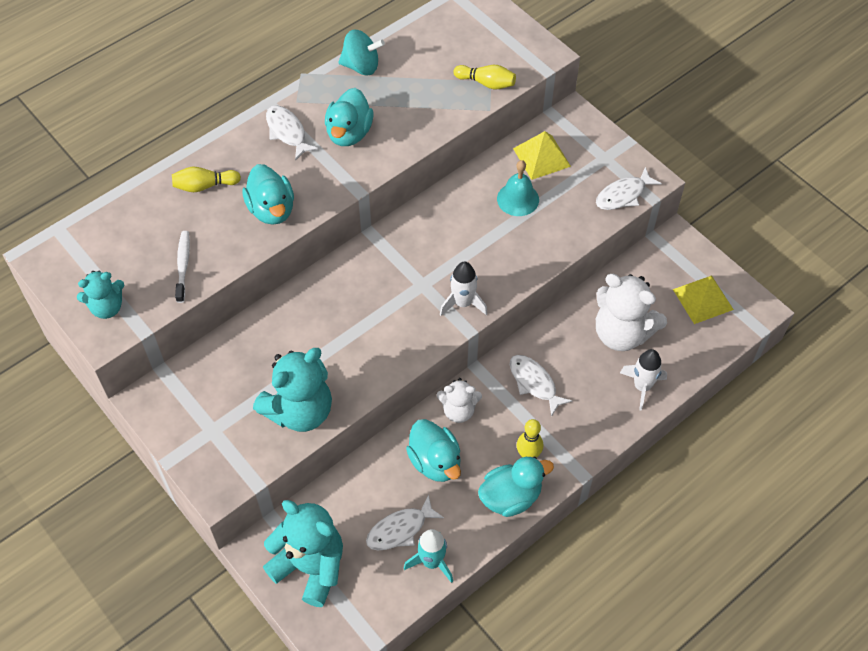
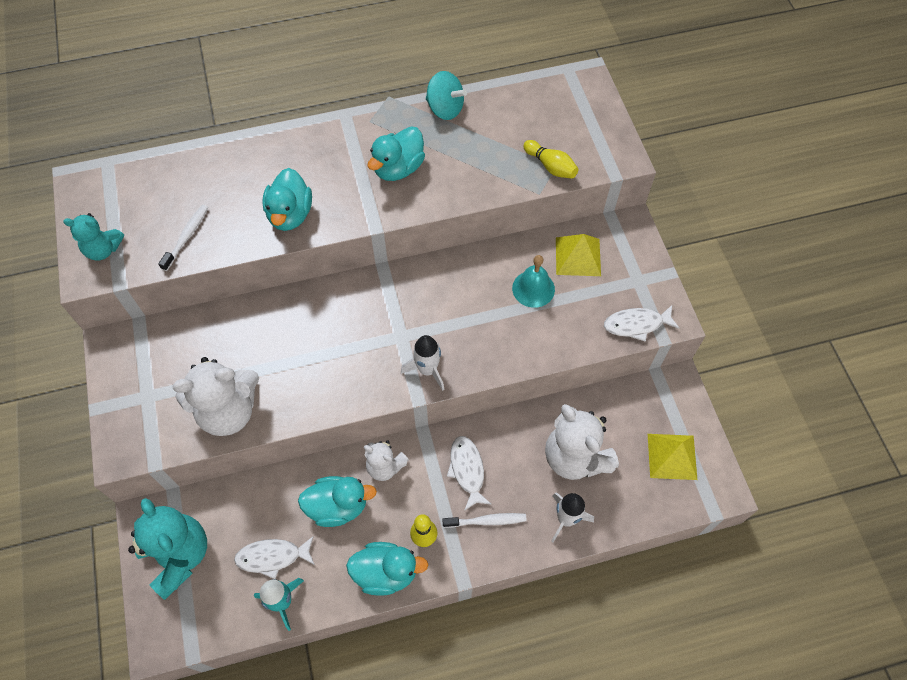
camera: 25 degrees right, 5 degrees up
yellow bowling pin [172,167,241,192] -> none
turquoise teddy bear [253,348,332,432] -> white teddy bear [172,357,259,436]
white fish [266,105,319,161] -> none
turquoise duck [406,419,461,482] -> turquoise duck turned 90 degrees counterclockwise [298,476,377,527]
none -> white toothbrush [442,513,527,528]

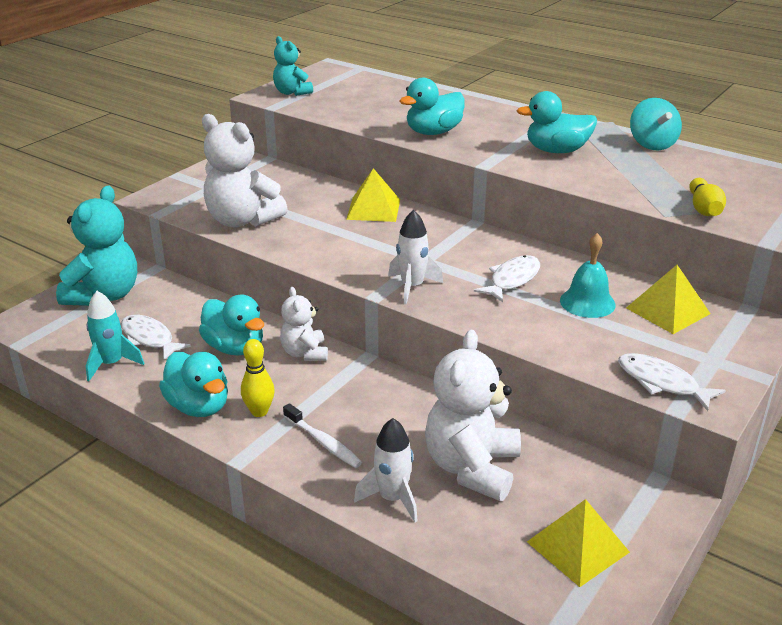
camera: 50 degrees right, 30 degrees down
white toothbrush [158,205,208,271] -> none
white fish [447,436,492,511] -> white fish moved to [474,255,540,302]
none -> yellow pyramid [346,168,400,222]

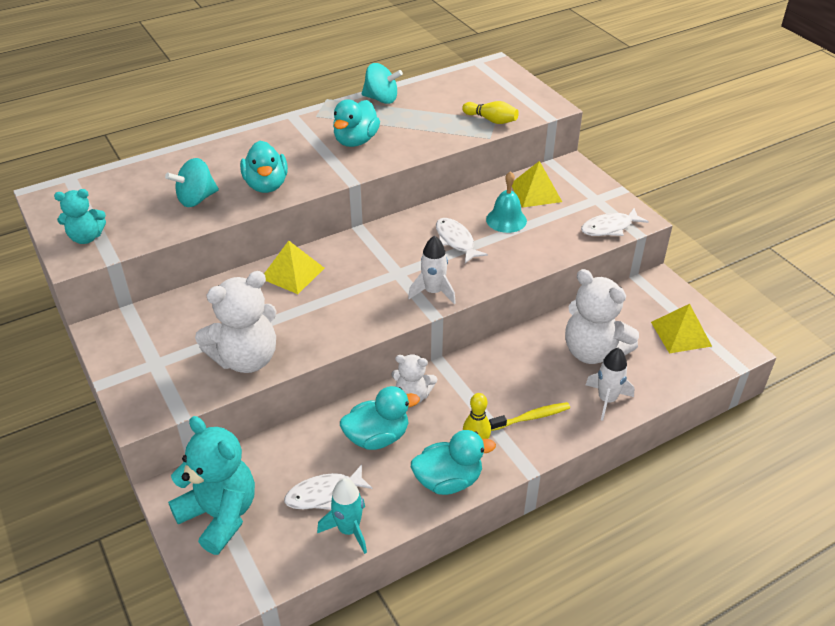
camera: 65 degrees left, 10 degrees up
white toothbrush [283,403,362,468] -> yellow toothbrush [489,402,570,431]
none -> turquoise spinning top [165,158,219,207]

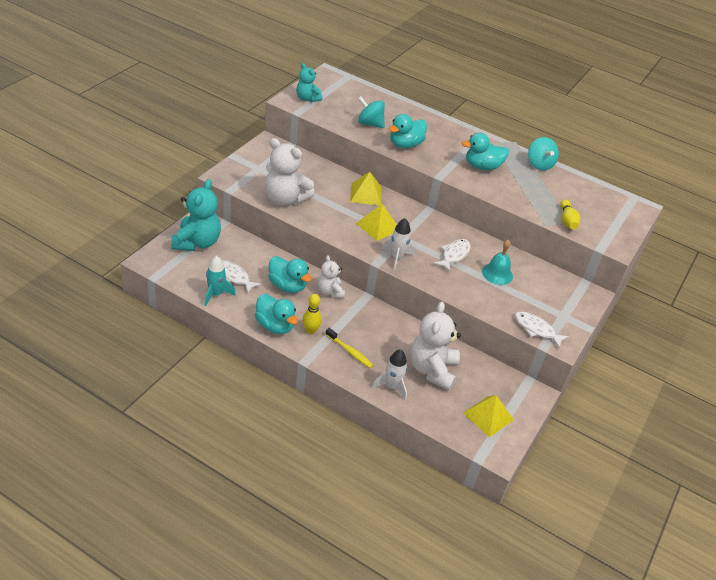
camera: 55 degrees right, 0 degrees up
yellow pyramid [512,161,562,208] -> yellow pyramid moved to [356,204,397,241]

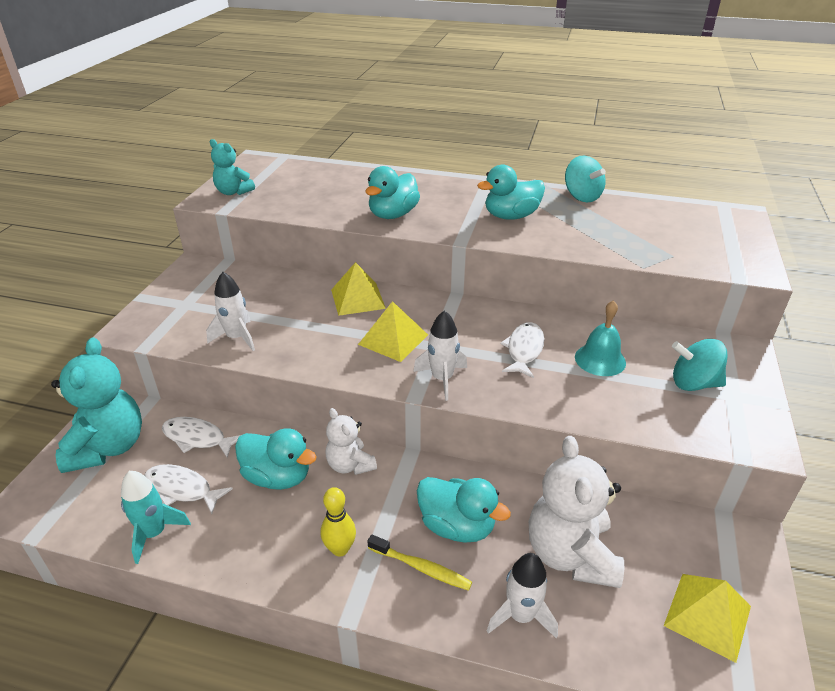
camera: 10 degrees left, 5 degrees down
turquoise duck [255,294,298,334] -> turquoise duck moved to [417,477,511,542]
white teddy bear [265,138,315,206] -> white rocket [206,272,255,351]
turquoise spinning top [358,96,385,128] -> turquoise spinning top moved to [672,339,728,391]
white fish [514,311,569,349] -> white fish moved to [162,417,241,458]
yellow bowling pin [560,200,580,230] -> none

